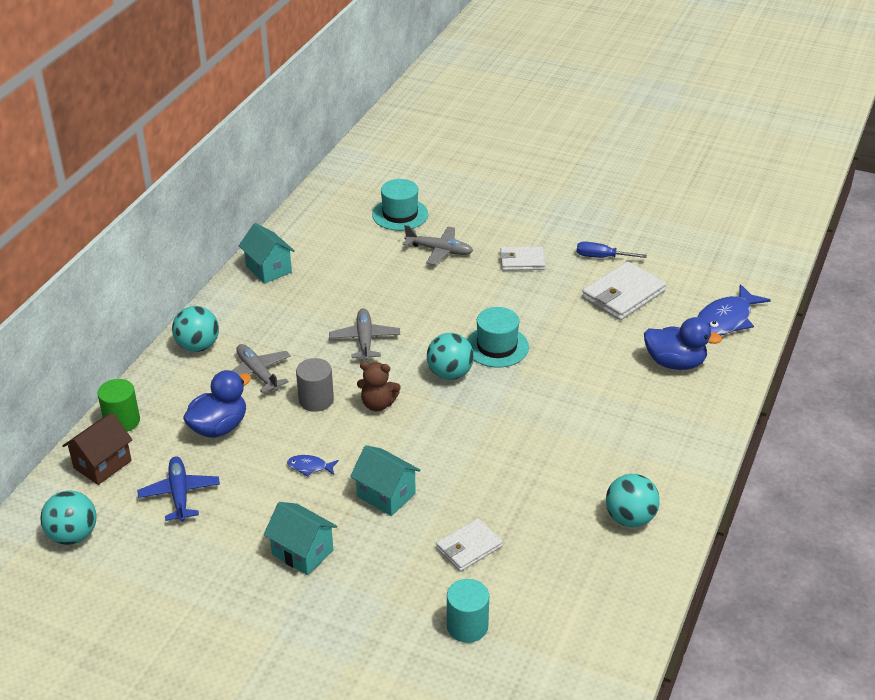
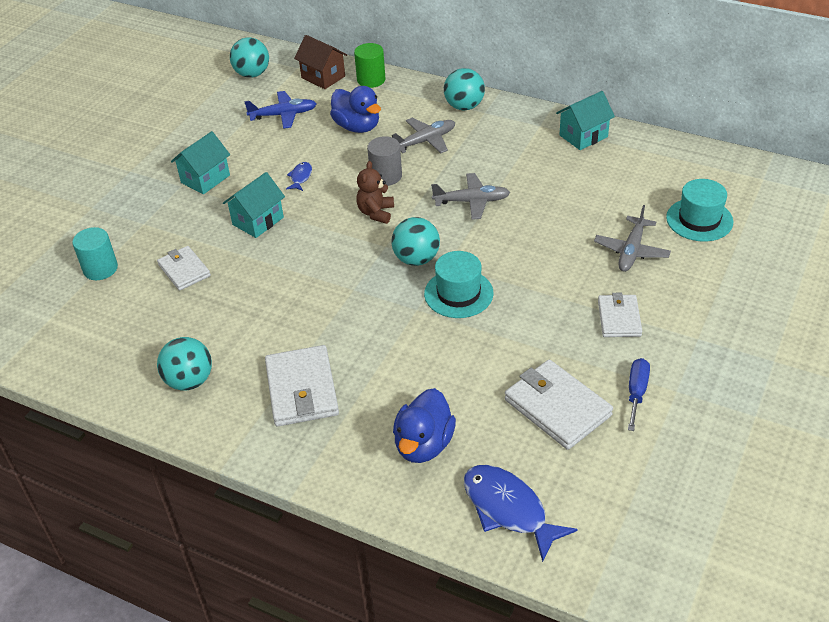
camera: 95 degrees right, 5 degrees up
none -> white wallet [265,345,339,426]

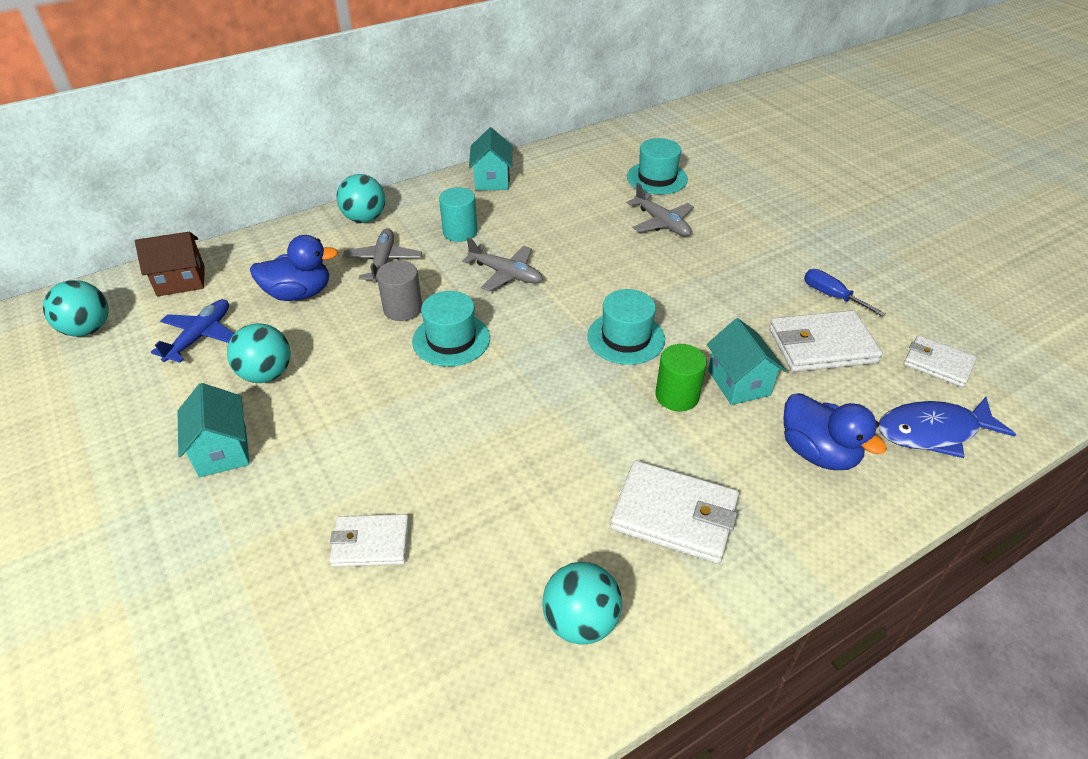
camera: 60 degrees left, 0 degrees up
turquoise cylinder [72,227,118,280] -> turquoise cylinder moved to [439,187,478,242]
turquoise house [223,172,285,238] -> turquoise house moved to [707,318,786,405]
blue fish [286,162,312,191] -> none
green cylinder [354,43,386,88] -> green cylinder moved to [656,344,707,411]
brown teddy bear [356,161,394,224] -> turquoise hat [412,291,490,367]
turquoise ball [391,217,440,266] -> turquoise ball moved to [227,323,291,383]
grey plane [431,173,510,220] -> grey plane turned 90 degrees clockwise [462,238,543,292]
white wallet [598,293,642,337] -> white wallet moved to [904,335,977,387]

